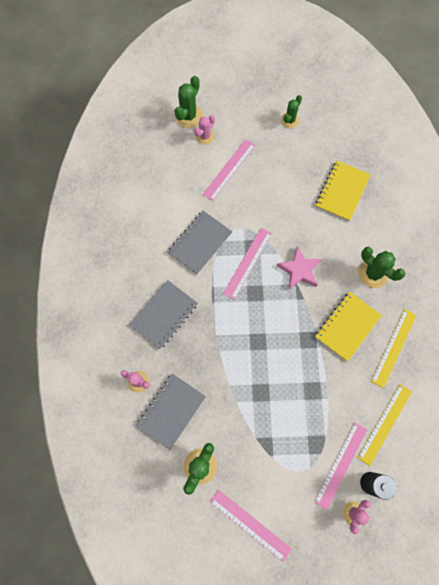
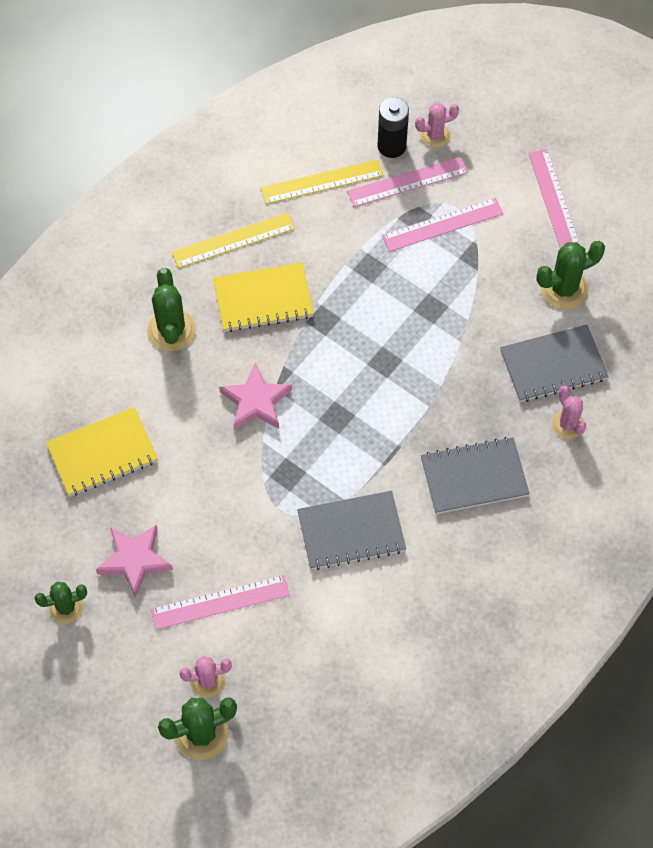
camera: 140 degrees left, 10 degrees down
pink ruler [223,228,272,300] -> pink ruler moved to [382,198,504,252]
none -> pink star [96,525,173,598]

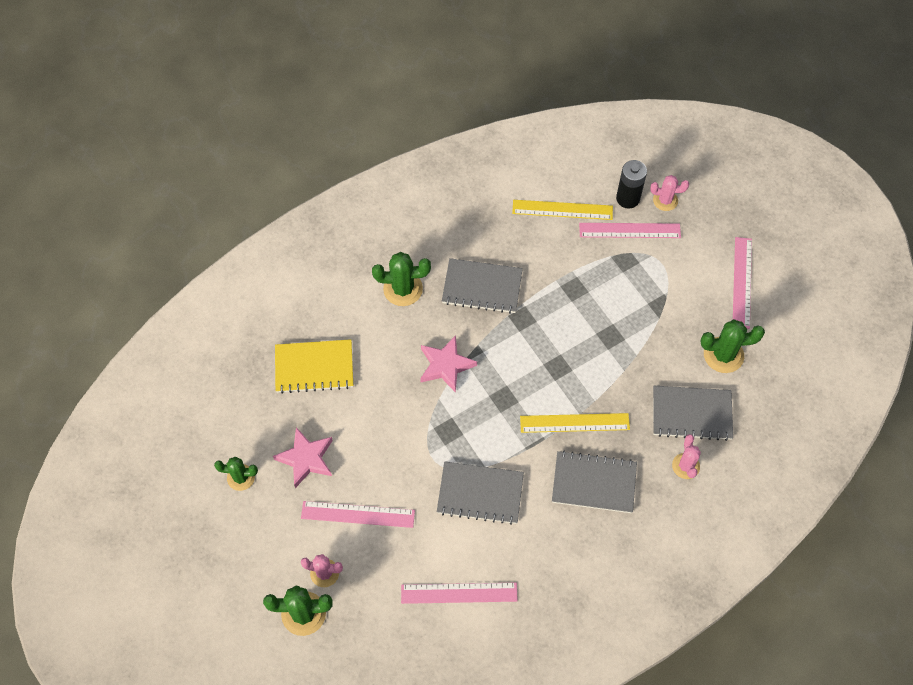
camera: 20 degrees right, 0 degrees up
green cactus [147,268,196,351] -> green cactus turned 75 degrees clockwise [372,252,431,306]
yellow ruler [172,213,295,268] -> yellow ruler moved to [520,413,630,433]
yellow notebook [213,263,314,332] -> grey notebook [442,258,523,314]
pink ruler [382,198,504,252] -> pink ruler moved to [401,583,518,604]

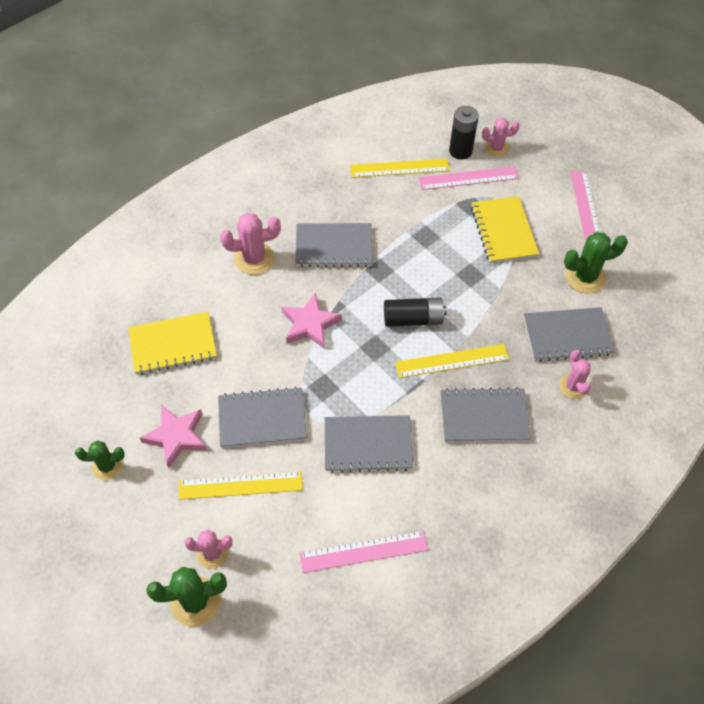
camera: 10 degrees left, 5 degrees down
pink ruler [301,501,415,528] -> yellow ruler [179,472,303,500]
green cactus [372,252,431,306] -> pink cactus [220,213,281,275]
none -> grey notebook [218,387,307,448]
none -> black battery [384,297,447,327]
none -> yellow notebook [471,196,539,263]

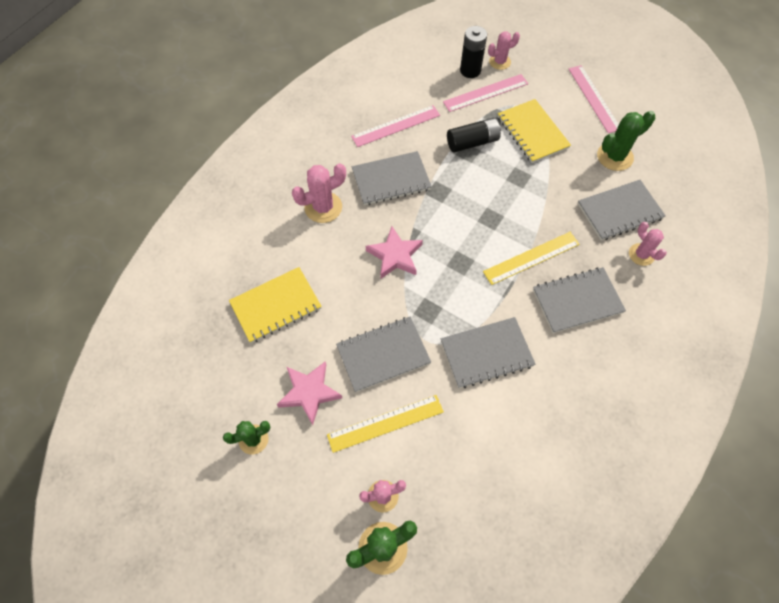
camera: 15 degrees left, 5 degrees up
pink ruler [299,531,428,573] -> pink ruler moved to [351,105,440,147]
yellow ruler [350,159,450,178] -> none
black battery [384,297,447,327] -> black battery moved to [447,118,501,153]

